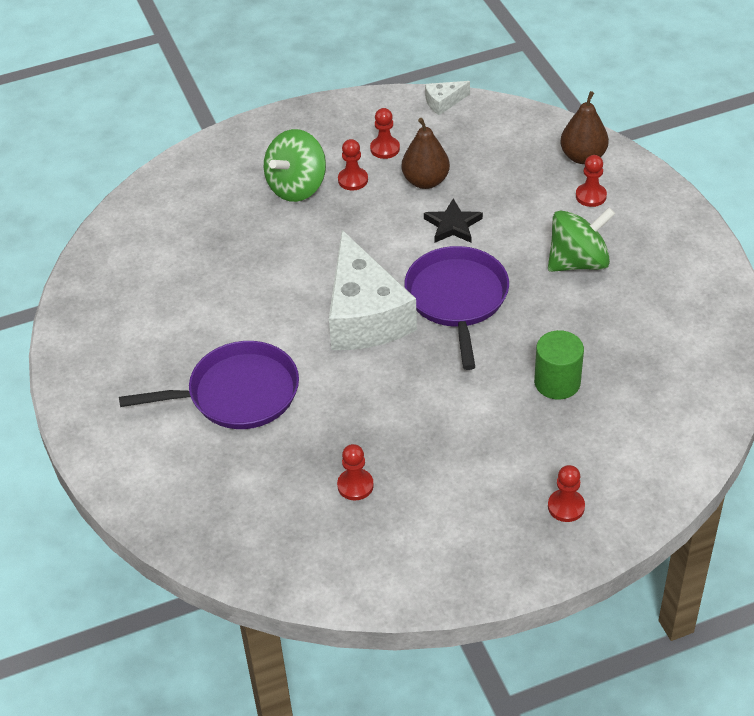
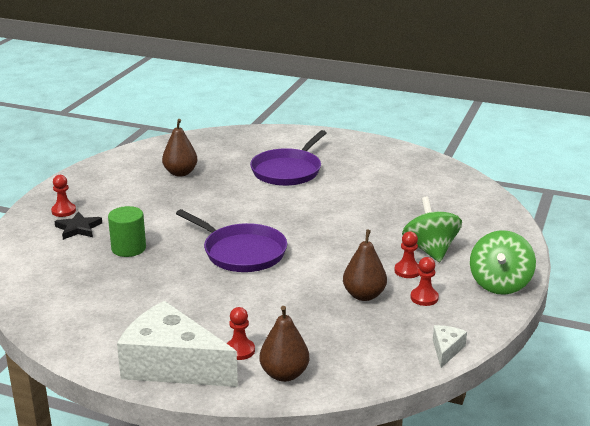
camera: 130 degrees right, 20 degrees down
white cheese [329,230,417,350] -> white cheese moved to [117,301,238,387]
red pawn [337,444,374,500] -> brown pear [162,119,197,177]
black star [424,199,483,243] -> black star moved to [54,211,102,240]
green spinning top [548,207,615,272] -> green spinning top moved to [470,230,536,295]

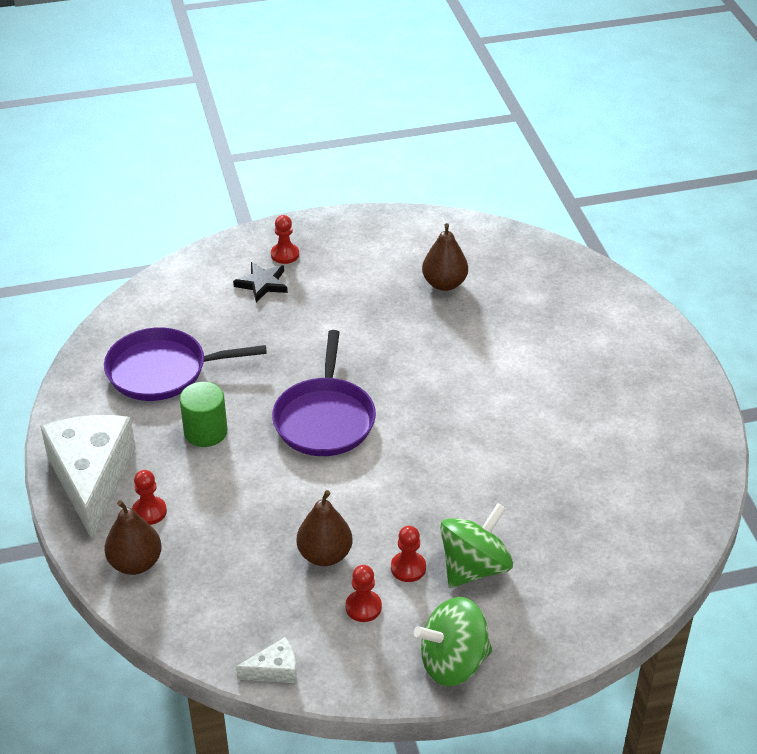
camera: 55 degrees right, 15 degrees up
green cylinder [108,206,146,257] -> green cylinder moved to [180,382,228,447]
purple pan [250,130,326,186] -> purple pan moved to [104,327,267,401]

